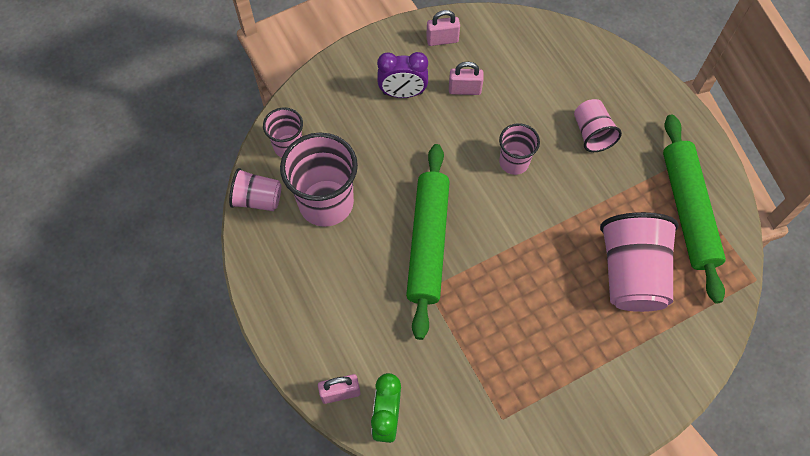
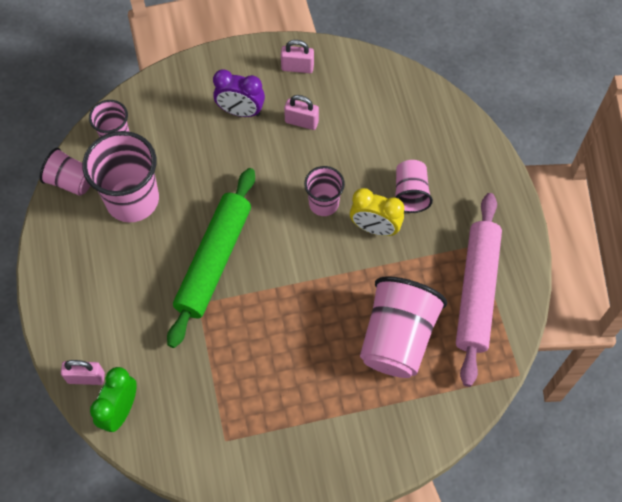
camera: 15 degrees right, 0 degrees up
green rolling pin [663,114,726,303] -> pink rolling pin [456,193,502,387]
none -> yellow clock [350,188,404,236]

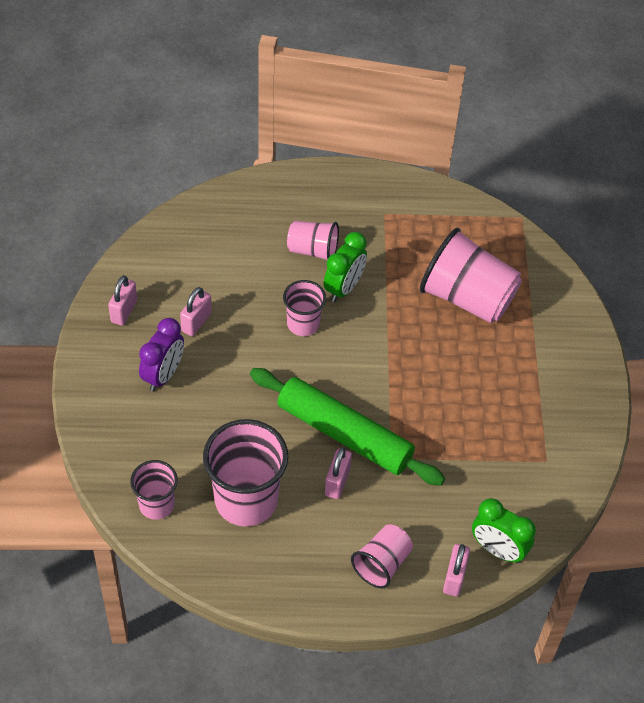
camera: 80 degrees left, 10 degrees down
pink cup [40,148,90,196] -> pink cup moved to [351,524,413,589]
yellow clock [350,188,404,236] -> green clock [324,232,367,302]
pink rolling pin [456,193,502,387] -> none
none -> pink padlock [325,448,352,499]

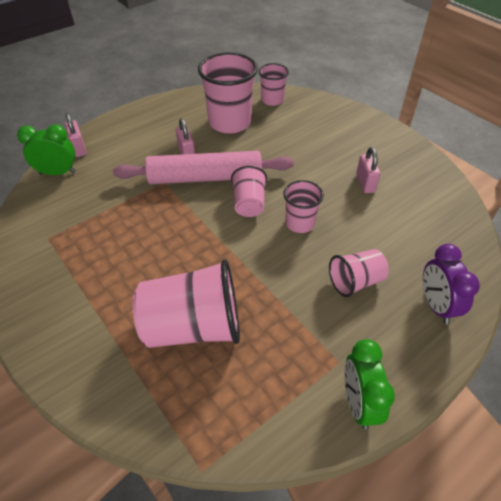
camera: 145 degrees right, 5 degrees down
pink padlock [108,275,137,326] -> none
purple clock [139,318,184,391] -> purple clock moved to [423,244,480,324]
green rolling pin [250,368,445,486] -> pink rolling pin [113,151,294,184]
green clock [324,232,367,302] -> green clock moved to [344,339,395,430]
pink cup [351,524,413,589] -> pink cup moved to [231,166,267,217]

